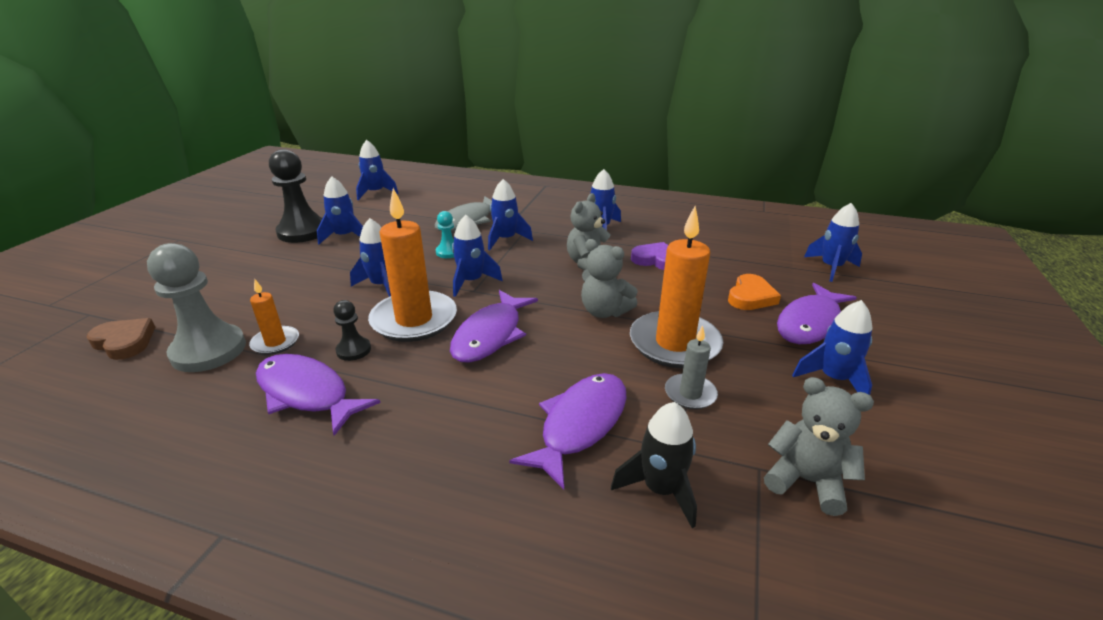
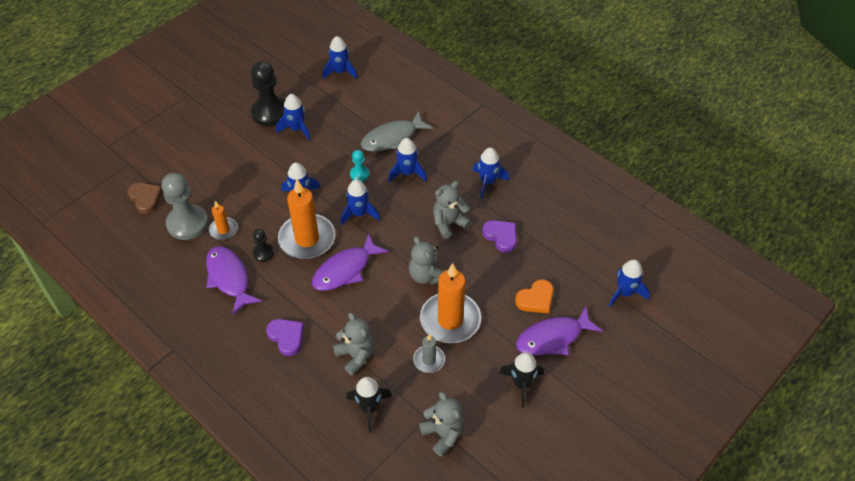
camera: 25 degrees right, 20 degrees up
purple fish [509,373,627,490] -> grey teddy bear [333,312,374,376]
blue rocket [792,300,873,395] -> black rocket [499,352,544,408]
none -> purple heart [266,319,304,356]

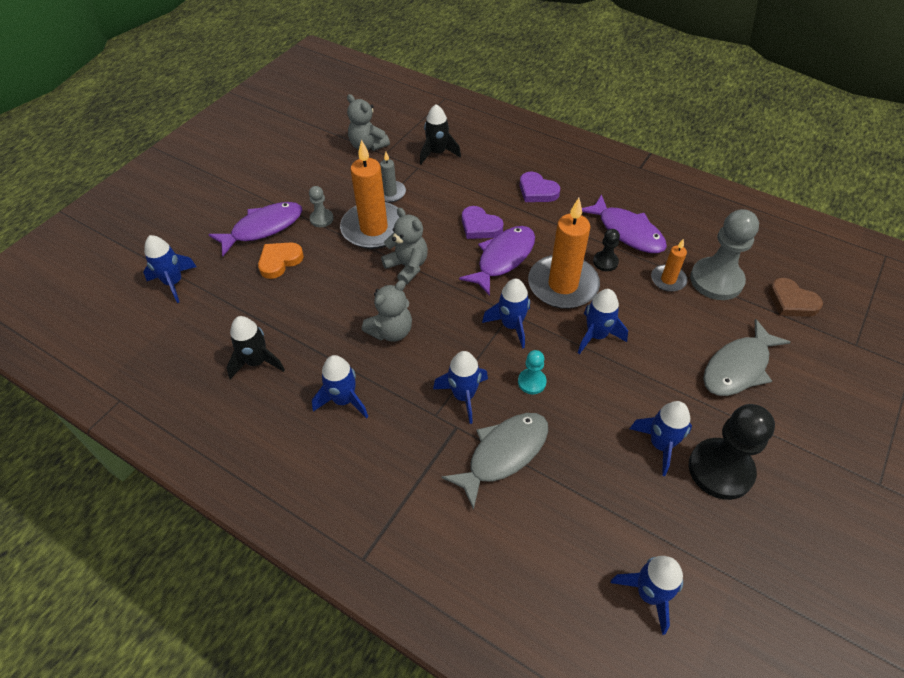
camera: 170 degrees right, 0 degrees up
grey teddy bear [333,312,374,376] -> none
purple heart [482,220,517,253] -> purple heart moved to [462,206,504,239]
black rocket [499,352,544,408] -> black rocket moved to [226,316,285,379]
none -> grey pawn [309,186,334,227]
none -> grey fish [703,319,791,396]

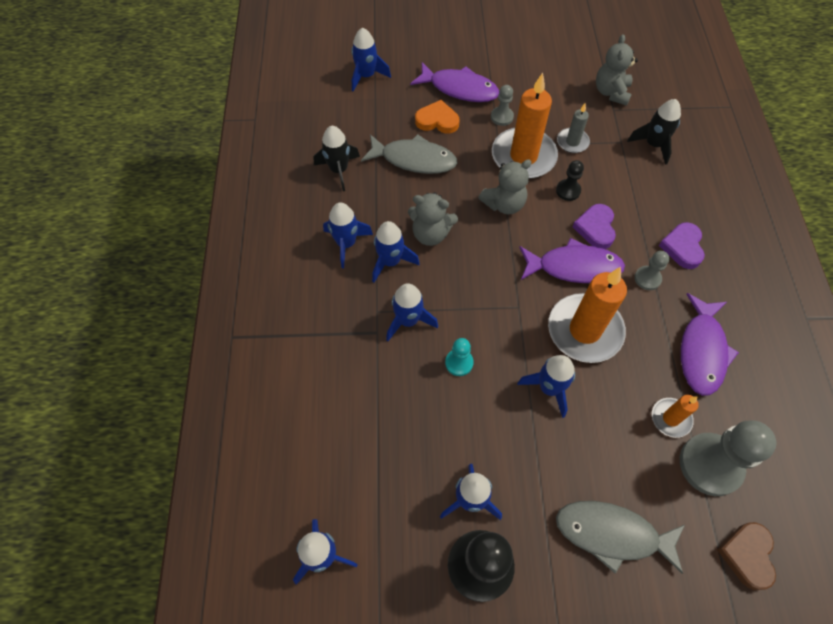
camera: 55 degrees right, 10 degrees up
grey teddy bear [381,208,428,284] -> grey teddy bear turned 45 degrees clockwise [478,159,532,214]
grey fish [442,413,548,510] -> grey fish moved to [361,134,457,174]
blue rocket [482,279,530,349] -> blue rocket moved to [372,221,420,283]
black pawn [593,229,620,271] -> black pawn moved to [556,160,584,201]
none -> grey pawn [634,251,669,290]

